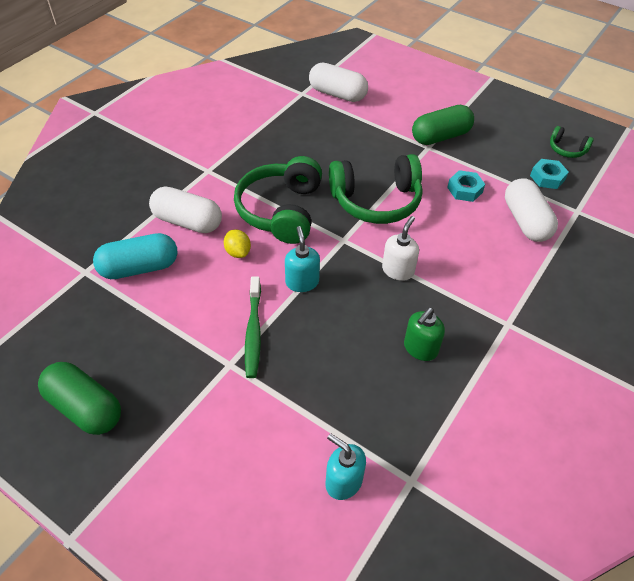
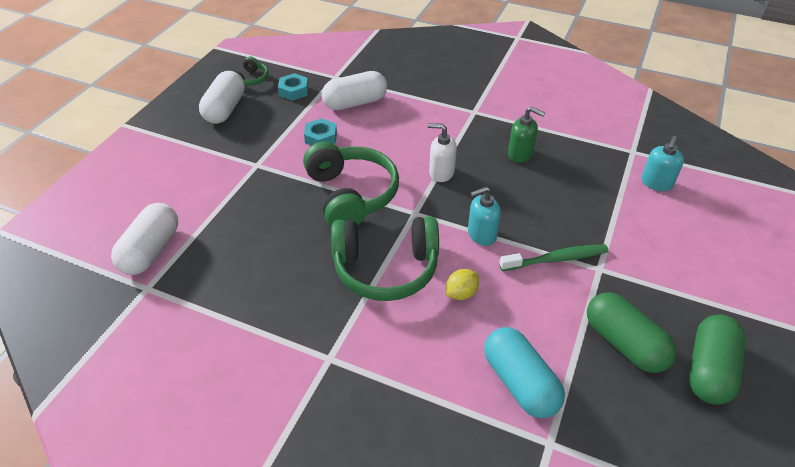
camera: 100 degrees left, 5 degrees down
white capsule [149,186,222,233] -> white capsule moved to [199,71,245,124]
green capsule [412,105,474,145] -> green capsule moved to [587,292,677,373]

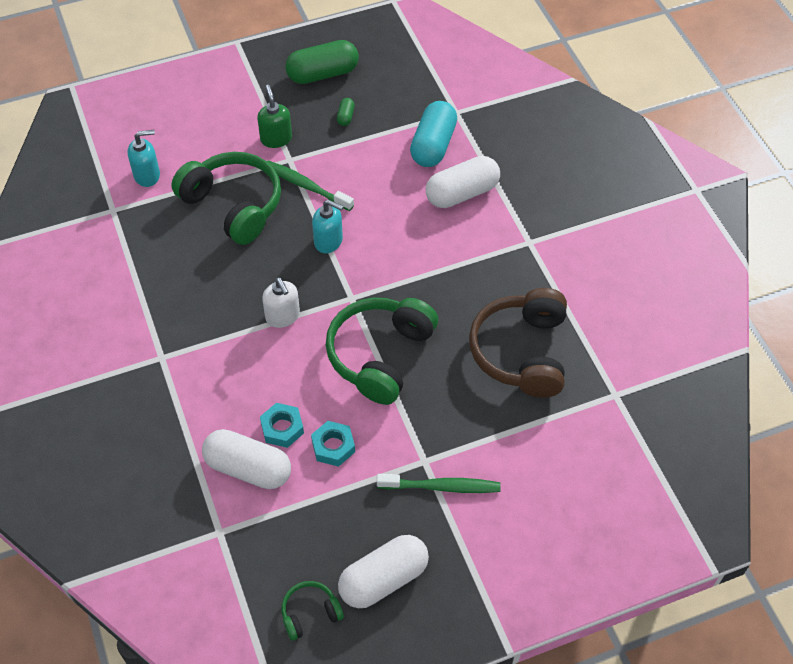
camera: 135 degrees left, 10 degrees up
white capsule [111,203,178,275] -> white capsule moved to [426,156,500,208]
turquoise nut [278,73,309,101] -> turquoise nut moved to [260,403,304,448]
green headphones [331,216,439,301] -> green headphones moved to [171,152,281,245]
yellow lemon [446,269,479,300] -> none
green soap dispenser [508,106,545,163] -> green soap dispenser moved to [257,85,292,148]
green capsule [587,292,677,373] -> green capsule [337,98,355,126], size x0.43
none -> green toothbrush [377,474,501,493]
none -> brown headphones [469,288,567,398]

